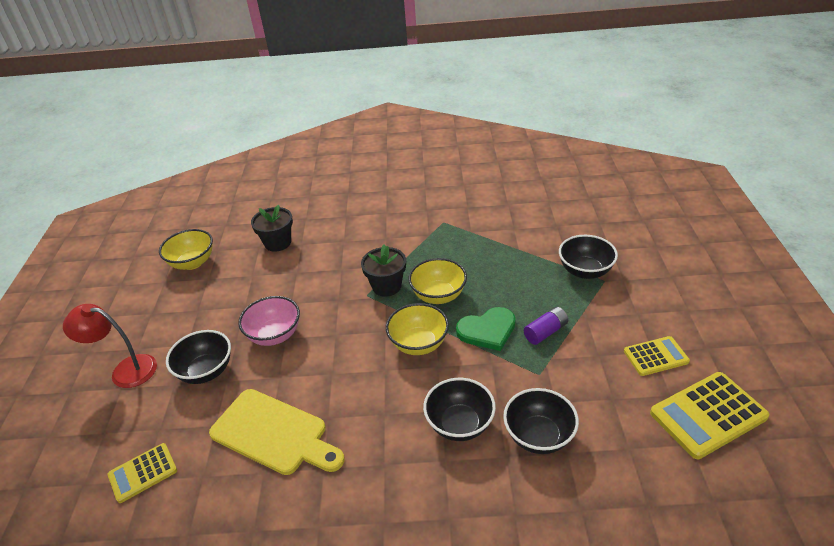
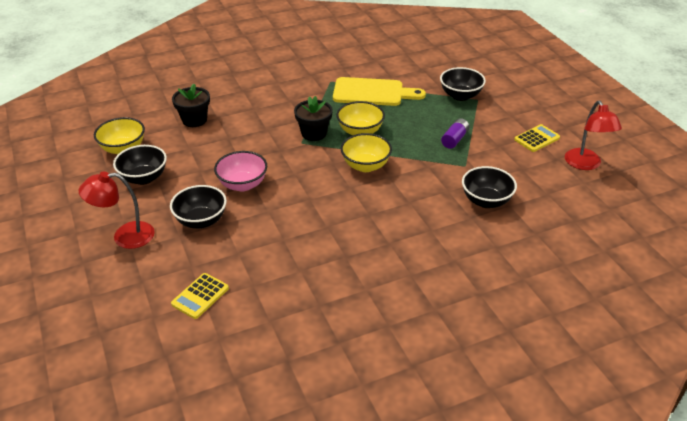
camera: 25 degrees left, 0 degrees up
yellow cutting board [209,389,345,475] -> yellow cutting board moved to [333,77,426,106]
black bowl [423,378,496,441] -> black bowl moved to [113,145,167,185]
green heart [456,307,516,351] -> none
yellow calculator [650,372,769,459] -> red lamp [565,101,622,170]

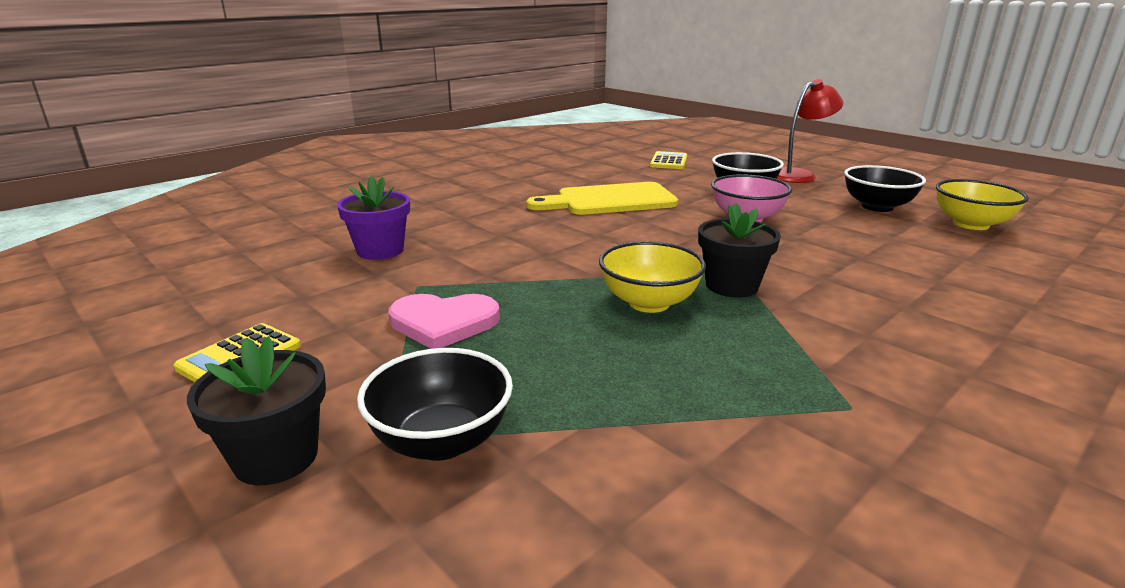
camera: 160 degrees right, 15 degrees down
black flower pot [172,83,210,127] -> black flower pot moved to [187,336,326,485]
yellow cutting board [333,77,426,106] -> yellow cutting board moved to [526,182,678,215]
yellow bowl [341,133,392,172] -> none
purple battery [441,118,469,149] -> pink heart [388,294,500,349]
black bowl [462,166,517,208] -> purple flower pot [337,176,410,260]
red lamp [565,101,622,170] -> none

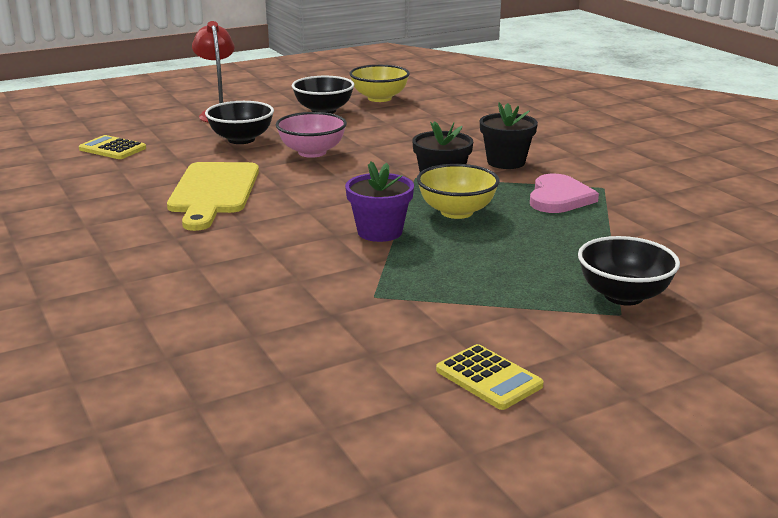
camera: 75 degrees left, 0 degrees up
black flower pot [187,336,326,485] -> black flower pot moved to [480,102,538,169]
purple flower pot [337,176,410,260] -> purple flower pot moved to [345,161,414,242]
pink heart [388,294,500,349] -> pink heart moved to [530,173,599,213]

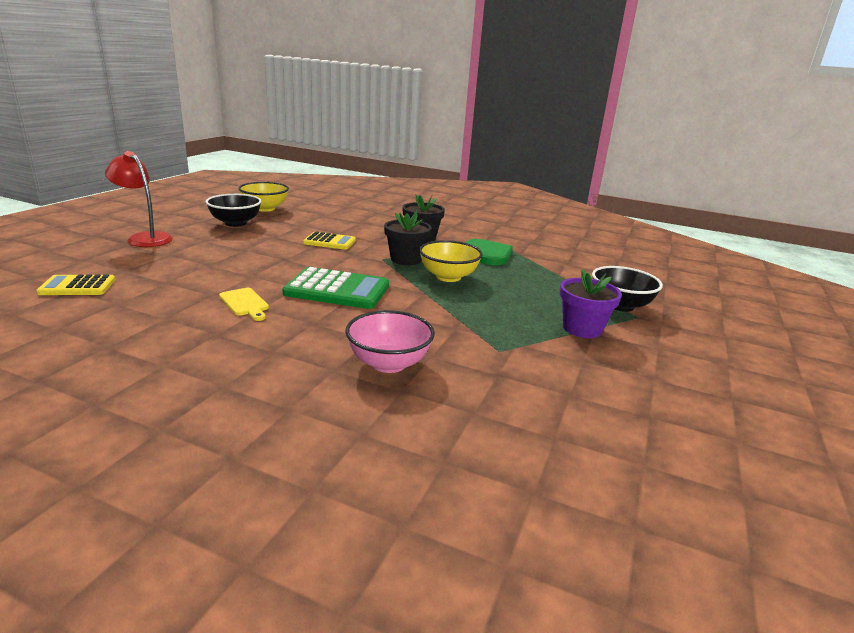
camera: 40 degrees left, 0 degrees up
yellow cutting board [167,162,259,231] -> yellow cutting board [219,288,269,321], size x0.48
black bowl [205,101,274,144] -> none
pink bowl [276,112,347,158] -> pink bowl moved to [345,310,435,373]
purple flower pot [345,161,414,242] -> purple flower pot moved to [560,269,622,338]
yellow calculator [436,344,544,410] -> yellow calculator moved to [303,232,356,250]
pink heart [530,173,599,213] -> green heart [465,239,513,265]
none -> green calculator [282,267,389,309]

